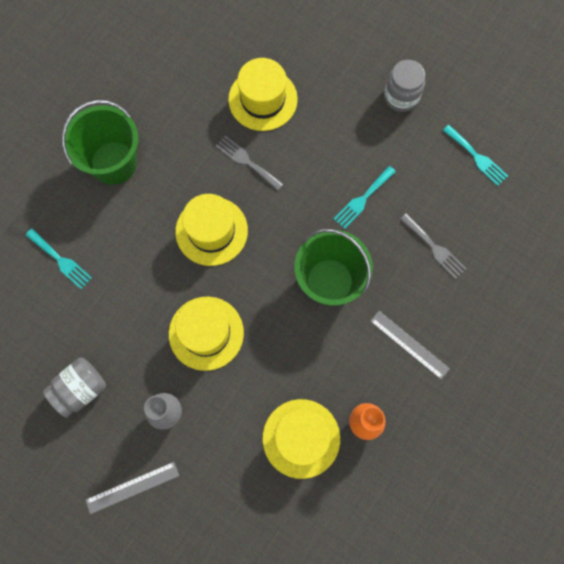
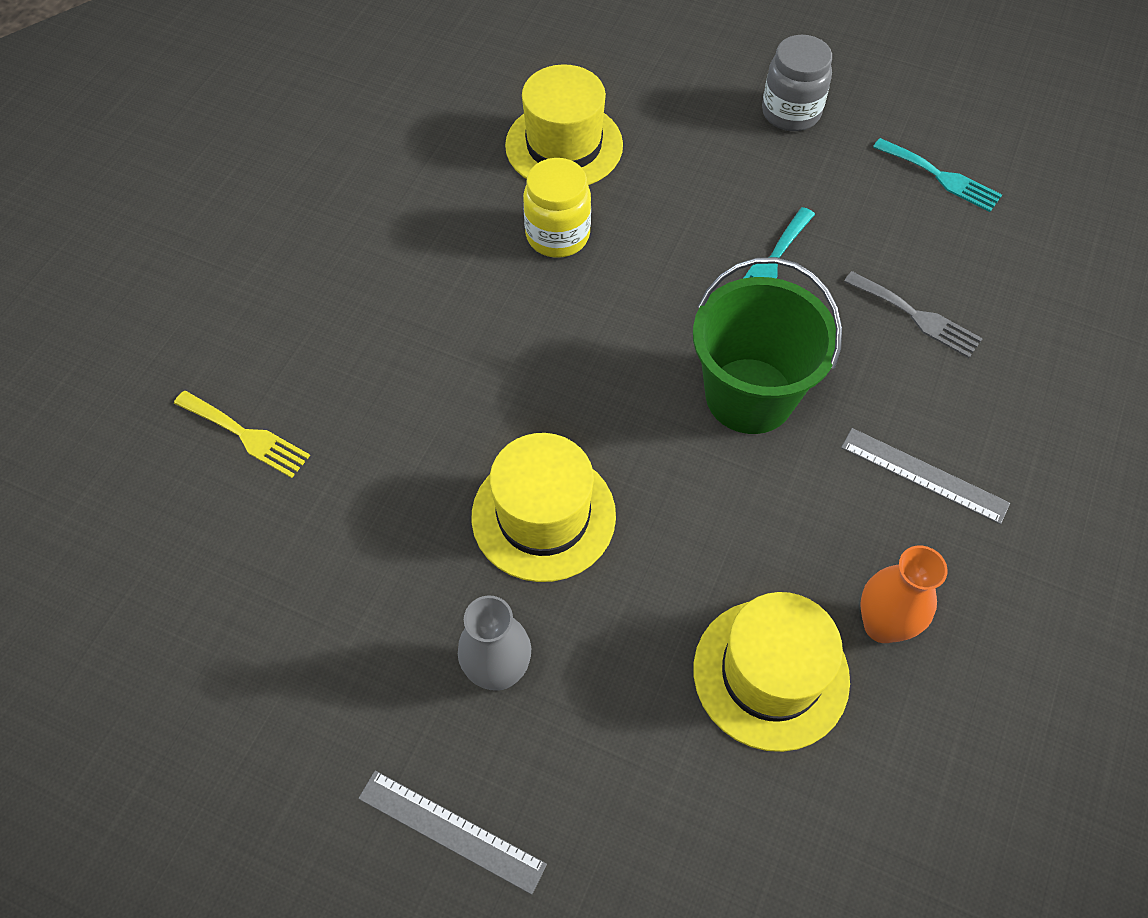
camera: 10 degrees left, 15 degrees down
turquoise fork [26,229,92,289] -> yellow fork [174,391,310,478]
grey jar [43,358,106,418] -> none
green bucket [62,100,138,185] -> none
grey ruler [85,462,179,514] -> grey ruler turned 60 degrees clockwise [358,771,547,895]
yellow hat [175,194,248,266] -> none
grey fork [216,135,283,191] -> yellow jar [523,158,591,258]

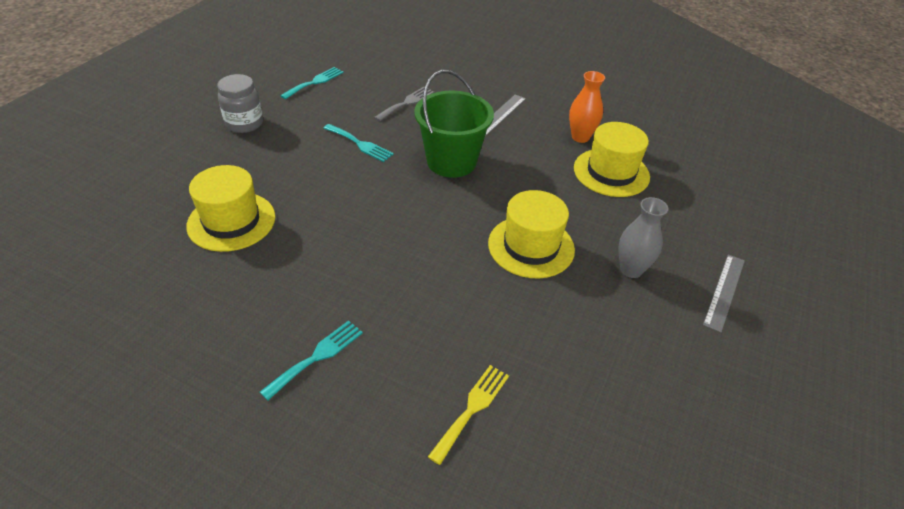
camera: 90 degrees left, 15 degrees down
yellow jar [523,158,591,258] -> none
none -> turquoise fork [260,320,363,401]

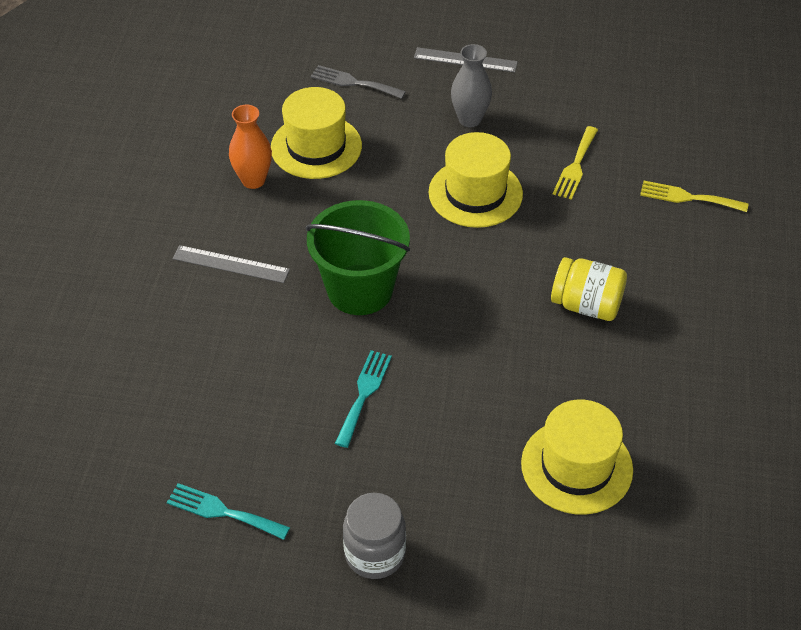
camera: 105 degrees left, 5 degrees up
turquoise fork [260,320,363,401] -> none
grey fork [374,87,434,121] -> grey fork moved to [311,65,406,99]
none -> yellow jar [551,257,627,321]
none -> yellow fork [553,126,598,200]

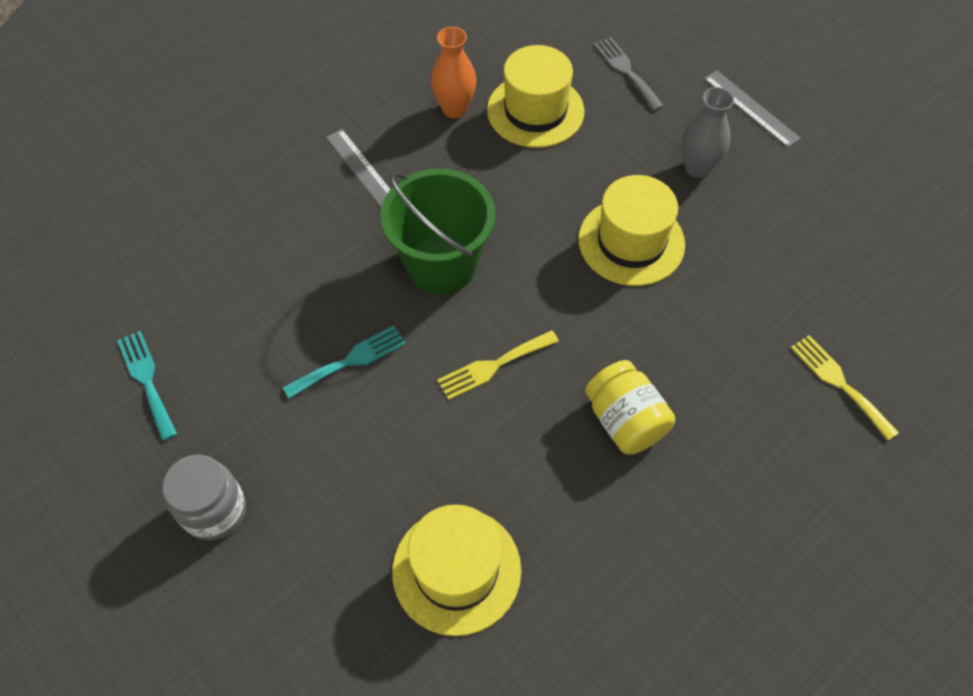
camera: 40 degrees right, 10 degrees up
yellow fork [553,126,598,200] -> yellow fork moved to [437,330,559,400]

